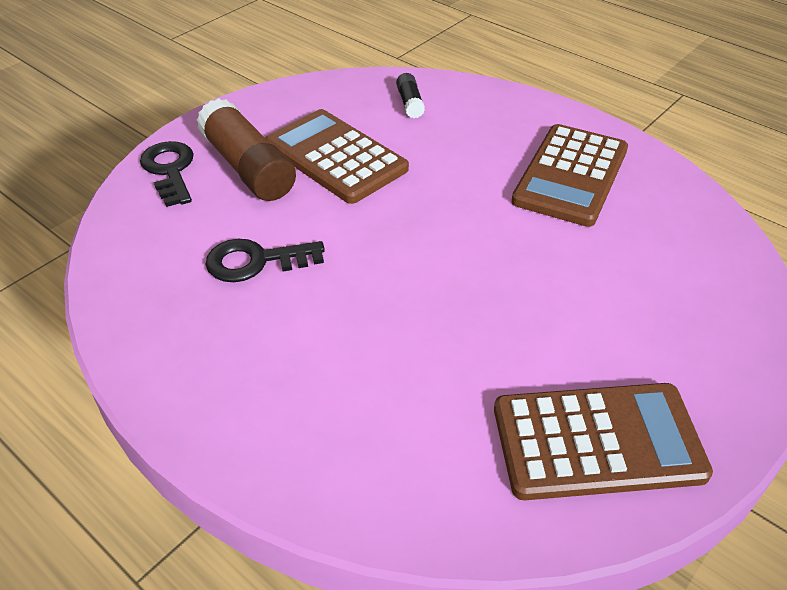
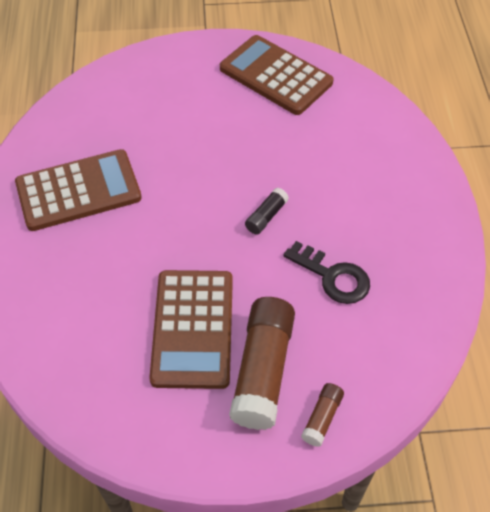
camera: 135 degrees left, 10 degrees up
black key [140,141,194,207] -> brown glue stick [301,383,344,447]
black glue stick [396,73,425,118] -> black glue stick moved to [245,188,289,235]

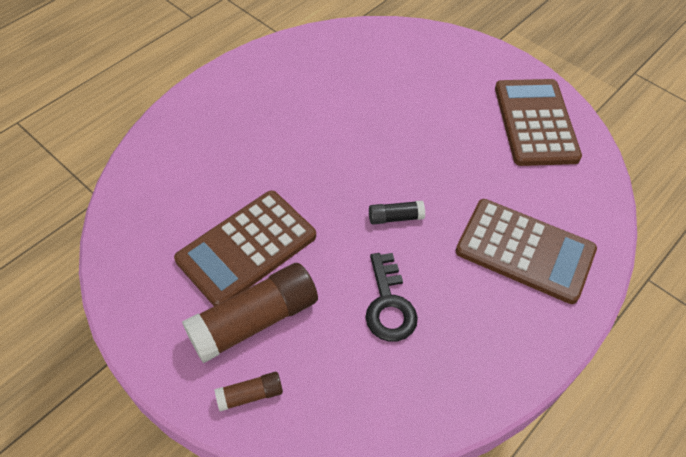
camera: 45 degrees right, 0 degrees up
brown calculator [15,149,142,231] -> brown calculator moved to [456,199,597,304]

